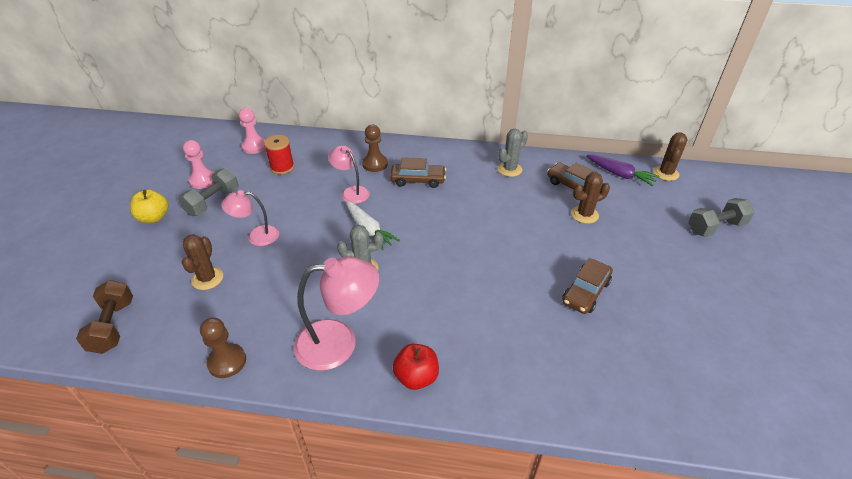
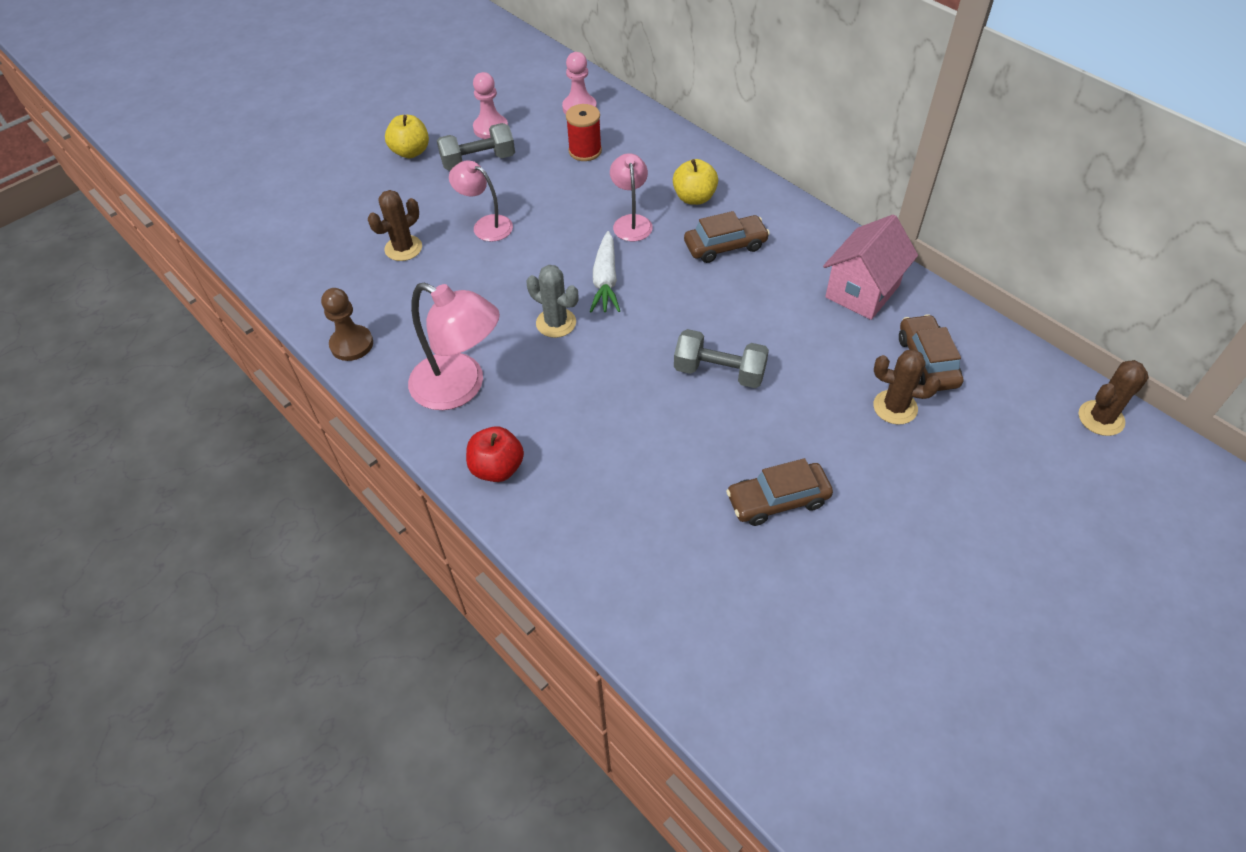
camera: 40 degrees right, 10 degrees up
brown dumbbell [76,280,133,354] -> none
brown pawn [362,125,388,172] -> yellow apple [673,159,718,205]
brown car [390,157,446,188] -> brown car turned 60 degrees counterclockwise [684,211,770,263]
grey cactus [498,129,528,177] -> pink house [823,214,918,320]
purple carrot [586,155,659,186] -> none
grey dumbbell [688,198,755,237] -> grey dumbbell moved to [674,329,769,388]

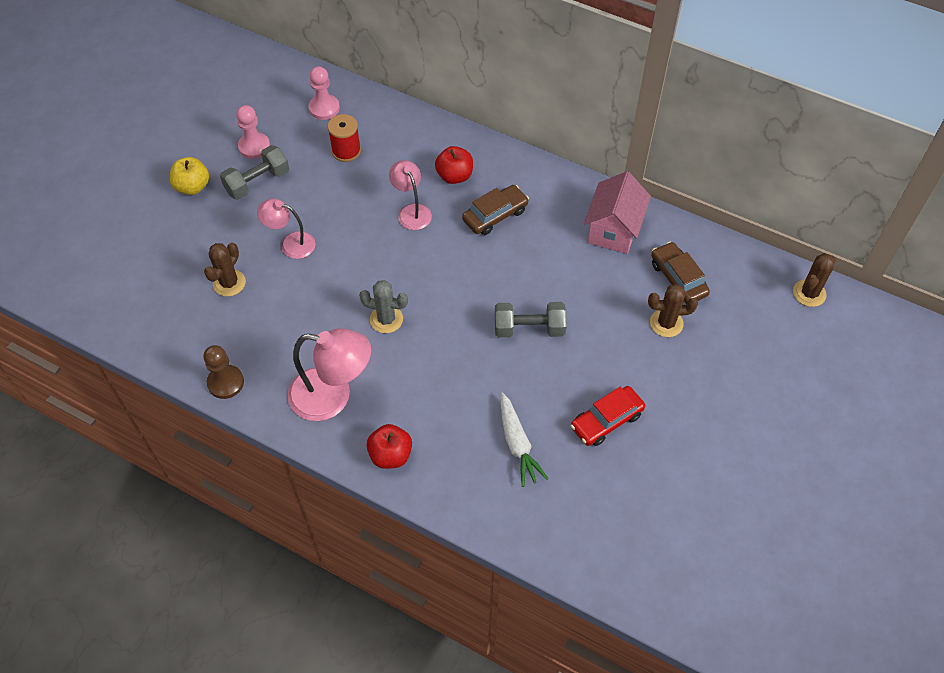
camera: 20 degrees left, 5 degrees up
white carrot [590,231,620,313] -> white carrot moved to [500,392,548,487]
yellow apple [673,159,718,205] -> red apple [435,146,473,184]
brown car [726,458,833,526] -> red car [571,386,645,446]

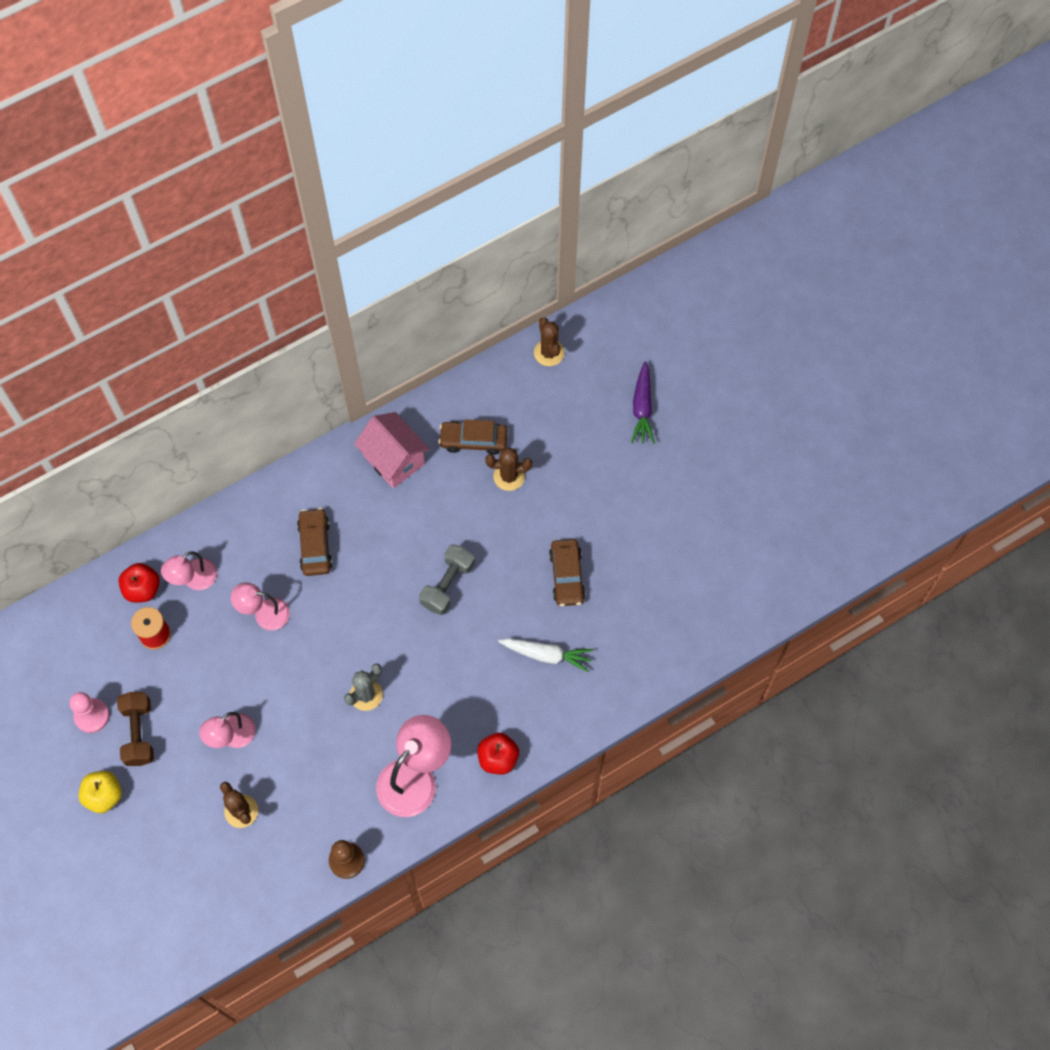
camera: 60 degrees left, 10 degrees up
grey dumbbell [220,145,289,200] -> brown dumbbell [117,692,154,766]
pink pawn [309,66,340,120] -> none
red apple [435,146,473,184] -> red apple moved to [118,563,160,603]
red car [571,386,645,446] -> brown car [549,539,586,606]
brown cactus [648,284,698,337] -> brown cactus turned 60 degrees clockwise [485,447,532,491]
none -> pink lamp [161,551,217,590]
none -> purple carrot [631,361,655,444]

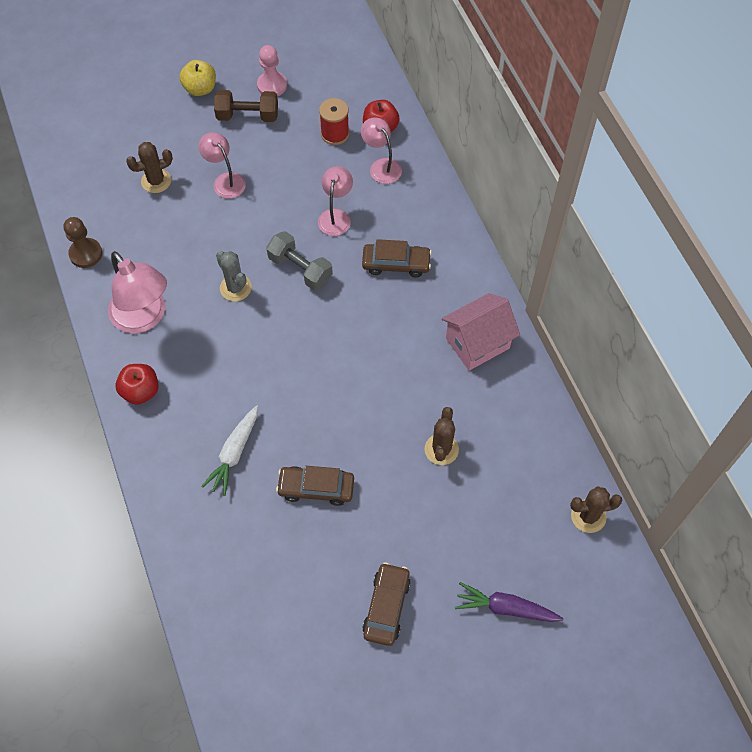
camera: 100 degrees right, 5 degrees down
grey dumbbell [419,544,475,615] -> grey dumbbell moved to [266,231,333,290]
brown car [438,419,507,455] -> brown car moved to [362,562,411,646]

